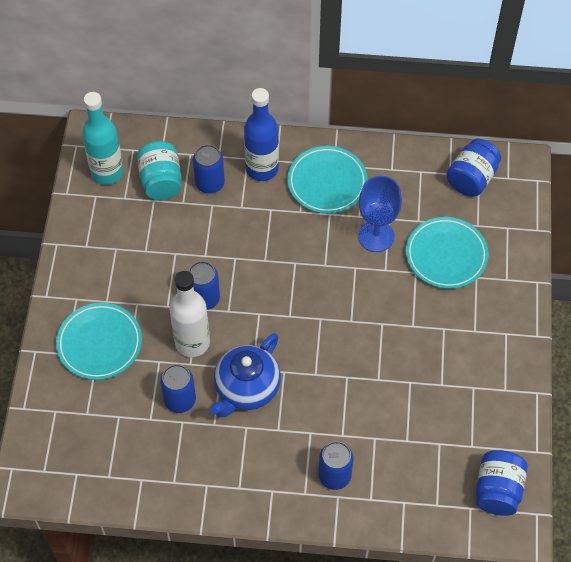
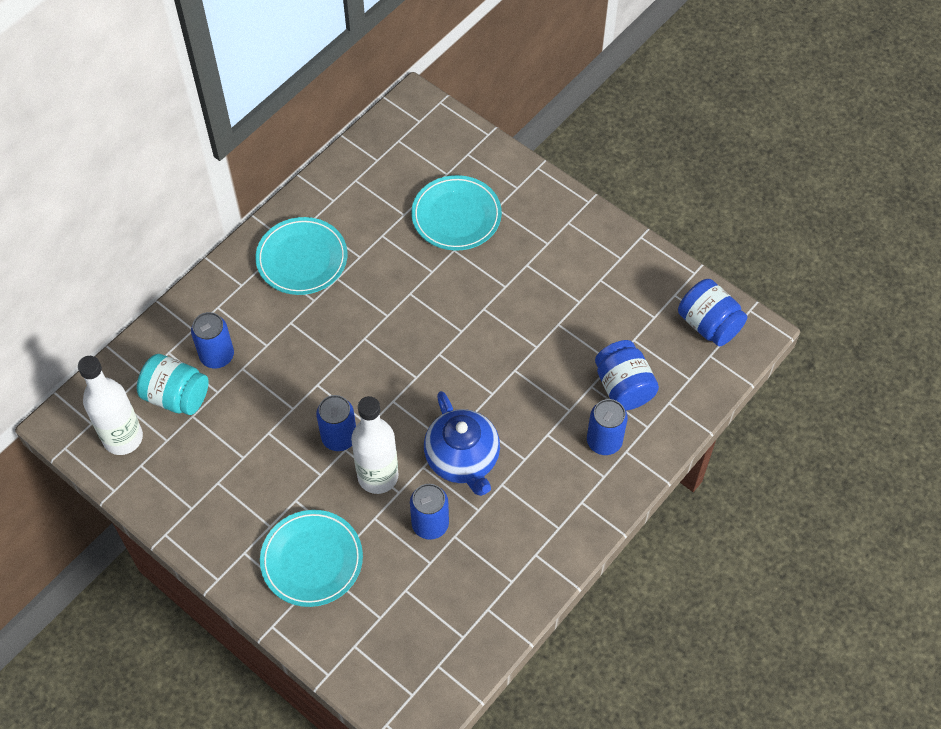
camera: 55 degrees left, 0 degrees up
turquoise bottle [82,92,124,185] -> white bottle [78,356,143,455]
blue bottle [244,88,279,181] -> none
blue goblet [358,176,402,252] -> none
blue jar [446,138,501,197] -> blue jar moved to [595,340,659,410]

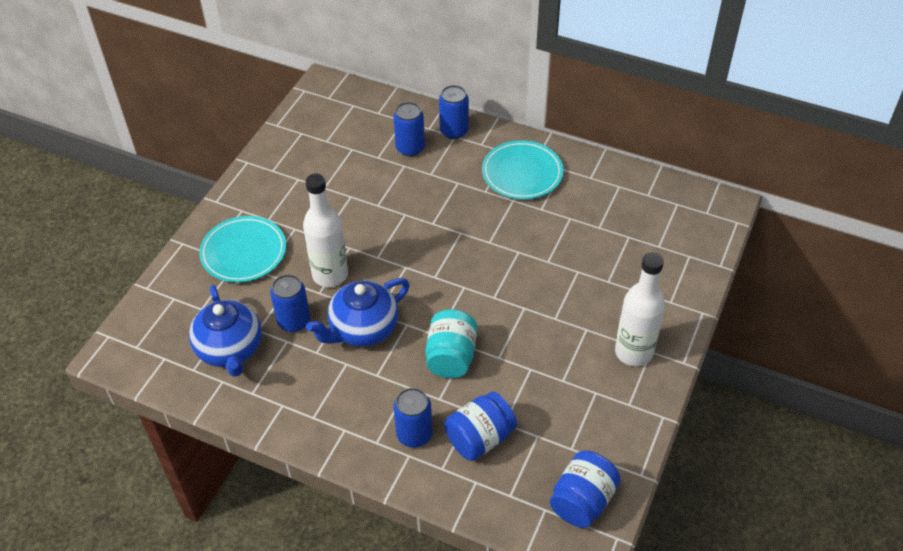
camera: 75 degrees right, 10 degrees down
white bottle [78,356,143,455] -> white bottle moved to [615,252,665,366]
turquoise jar [137,354,209,415] -> turquoise jar moved to [425,309,477,378]
blue can [316,395,356,451] -> blue can moved to [439,85,469,139]
turquoise plate [411,175,502,250] -> none
none -> blue teapot [189,285,262,377]

